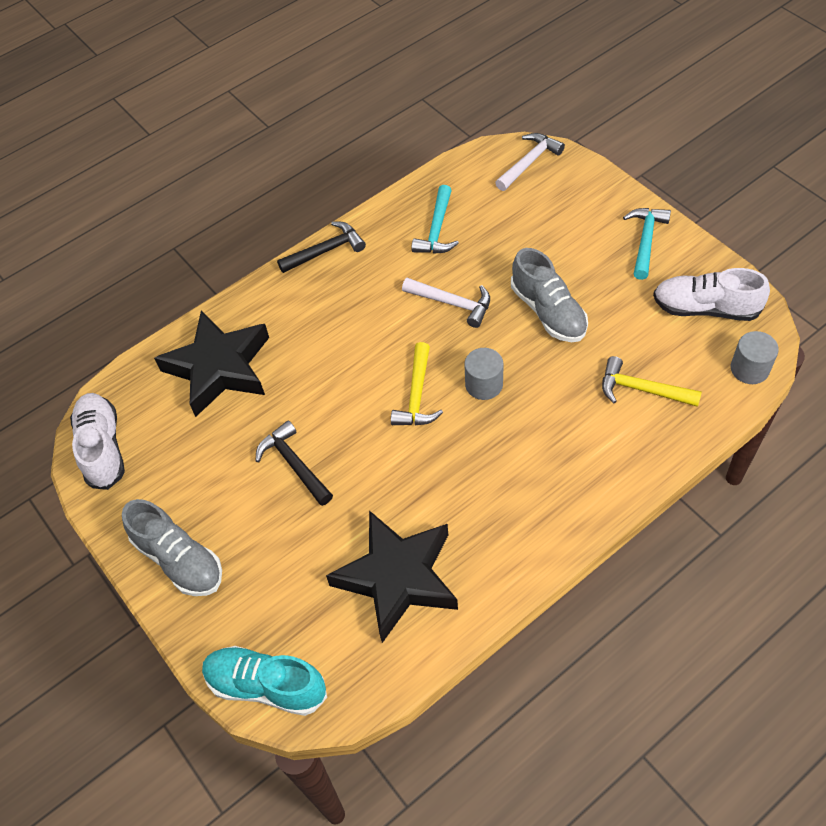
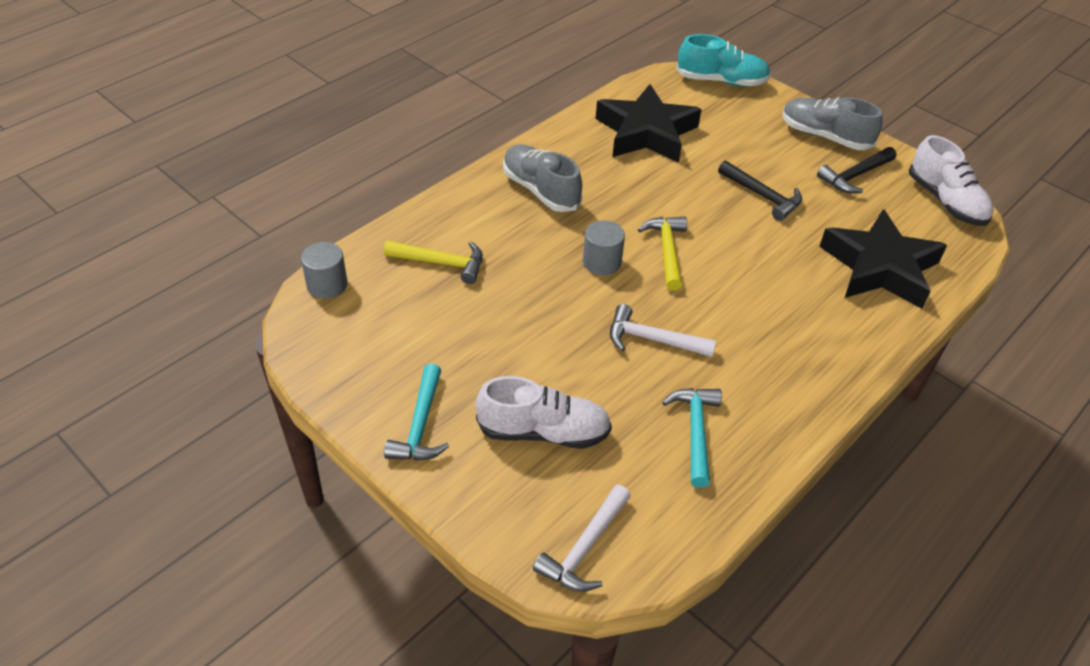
camera: 165 degrees right, 10 degrees down
black hammer [277,221,366,273] -> black hammer moved to [817,147,896,193]
grey shoe [511,248,588,342] -> grey shoe moved to [503,144,582,212]
white shoe [653,268,770,321] -> white shoe moved to [476,376,612,449]

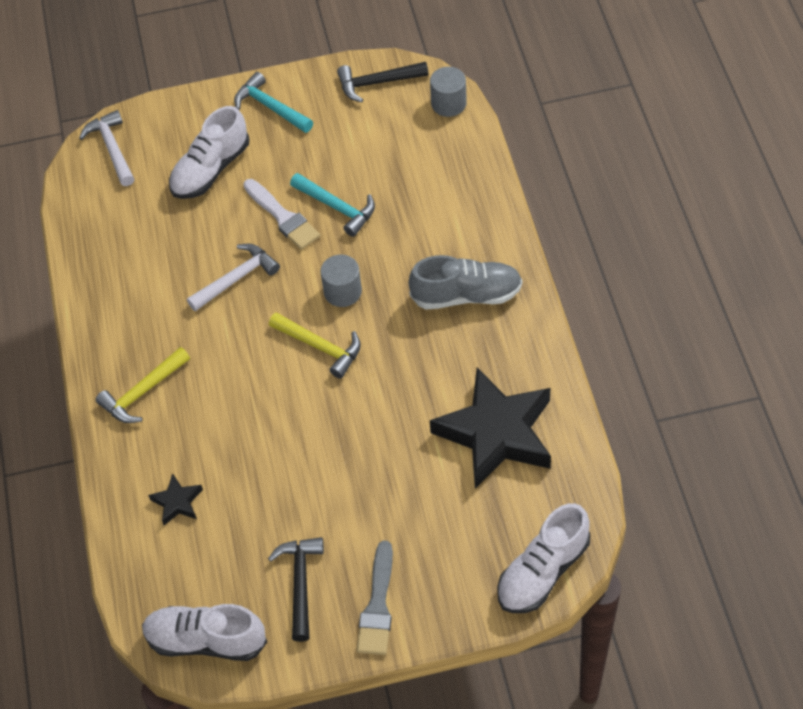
camera: 130 degrees right, 10 degrees up
yellow hammer [384,241,483,284] -> yellow hammer moved to [96,347,190,423]
turquoise hammer [662,388,722,488] -> turquoise hammer moved to [290,173,375,237]
turquoise shoe [676,34,771,86] -> white shoe [497,503,590,613]
black hammer [718,161,802,221] -> black hammer moved to [337,62,428,103]
grey shoe [782,97,883,150] -> grey brush [357,541,393,655]
black star [819,209,947,309] -> black star [148,473,203,525], size x0.42
none -> white brush [243,179,320,250]

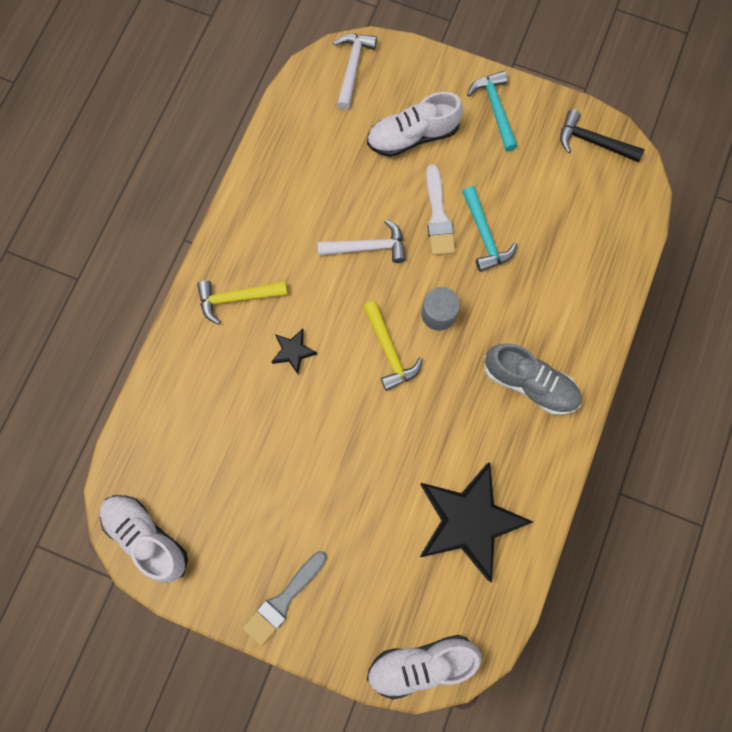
camera: 30 degrees right, 20 degrees up
black star [148,473,203,525] -> black star moved to [271,329,317,374]
black hammer [268,537,324,642] -> none
grey cylinder [430,67,467,117] -> none

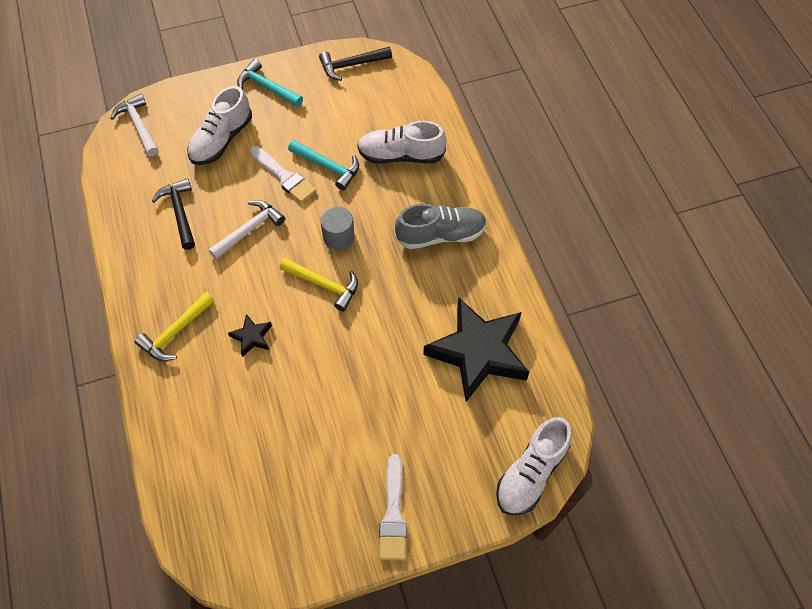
camera: 40 degrees left, 15 degrees down
white shoe [100,495,188,583] -> white shoe moved to [357,121,446,164]
grey brush [243,551,327,646] -> white brush [379,454,407,561]
none -> black hammer [152,178,195,250]

